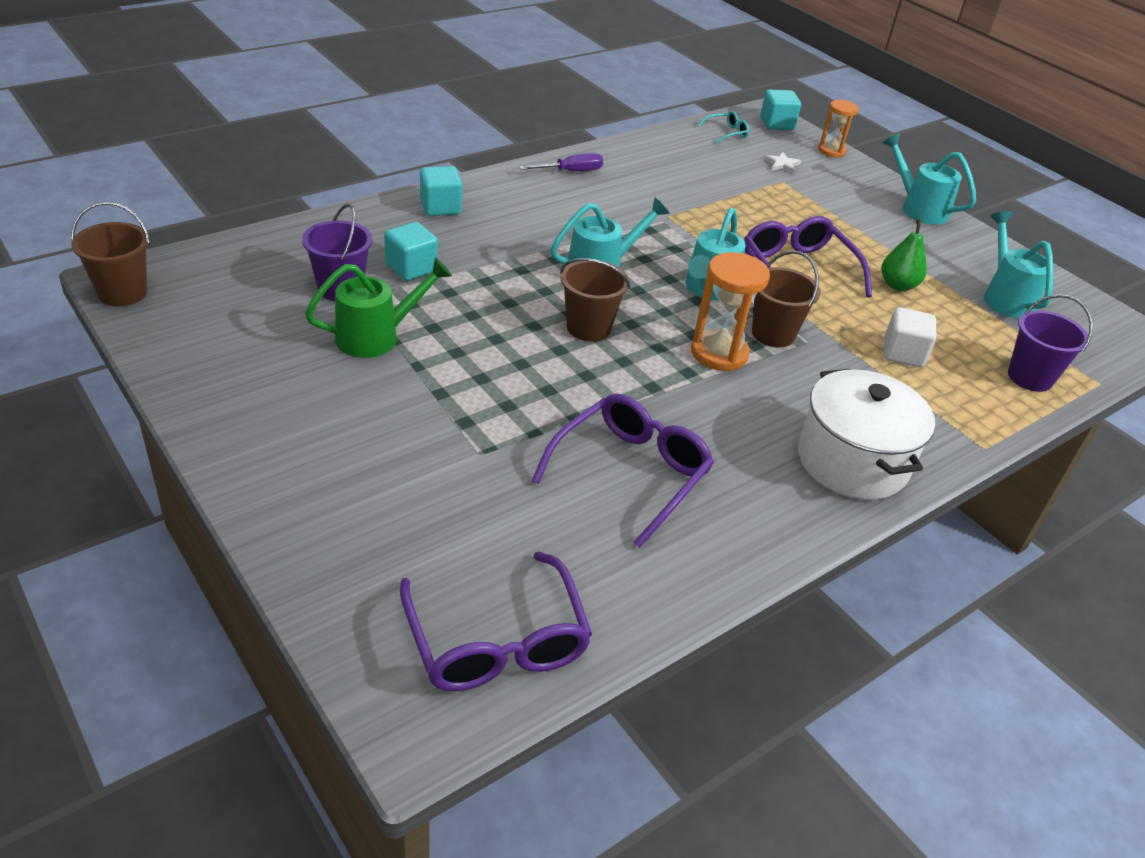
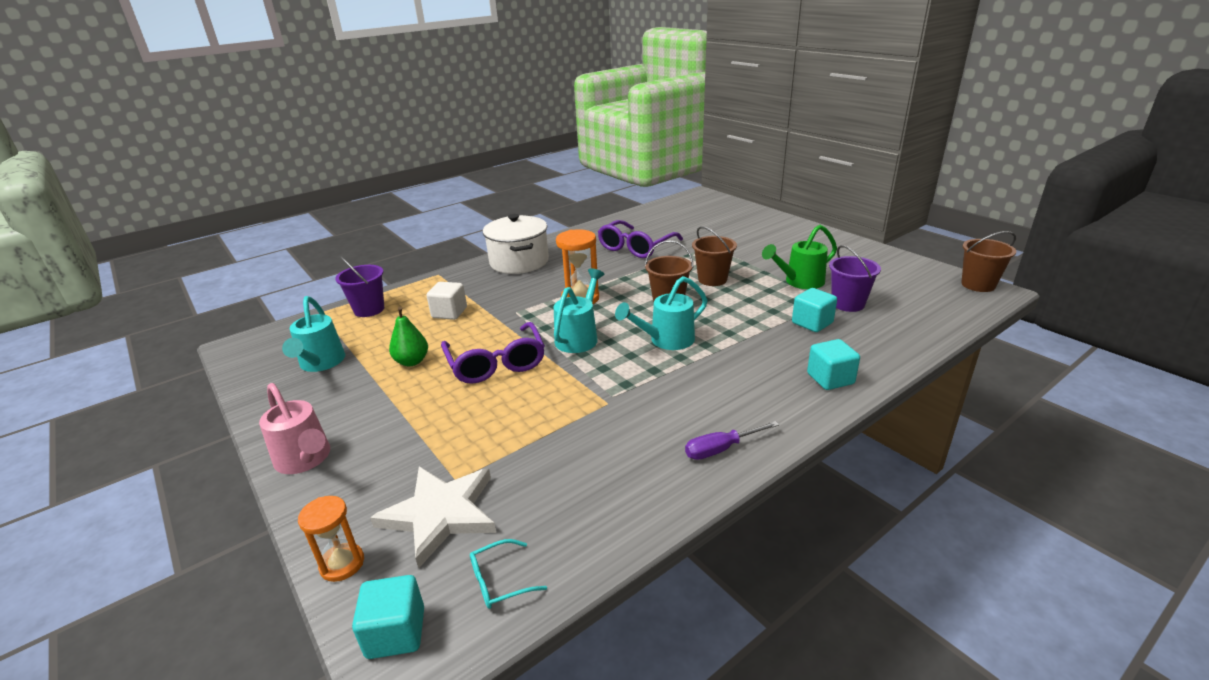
camera: 175 degrees left, 10 degrees down
purple glasses [400,552,592,691] -> none
brown bucket [752,251,821,347] -> brown bucket moved to [692,226,737,286]
white star [764,152,801,173] -> white star [370,467,496,568], size x2.43
turquoise watering can [882,133,976,225] -> pink watering can [259,383,330,474]

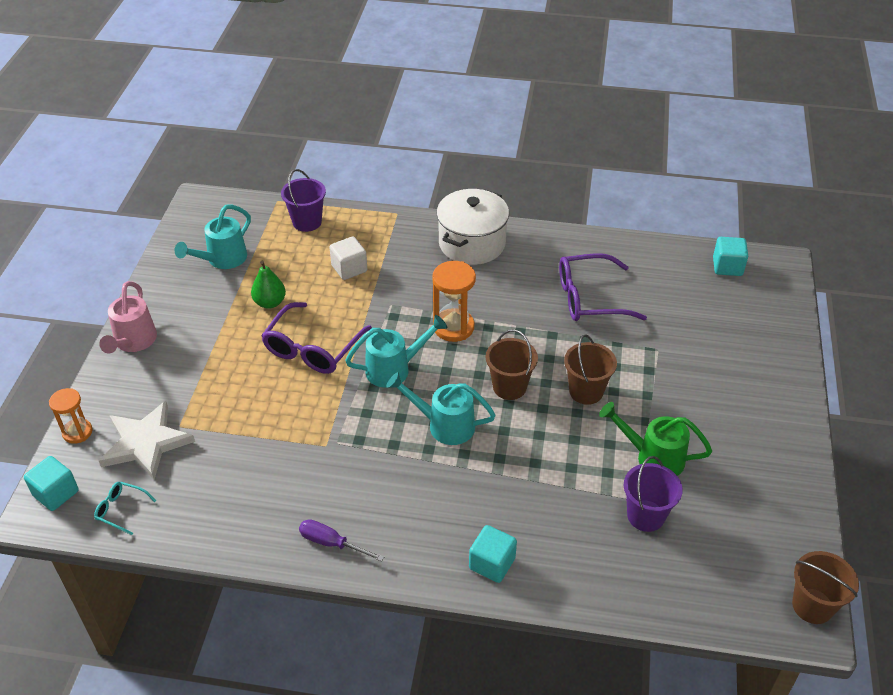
camera: 45 degrees right, 15 degrees up
turquoise cube [792,288,837,332] -> turquoise cube moved to [713,237,748,276]

